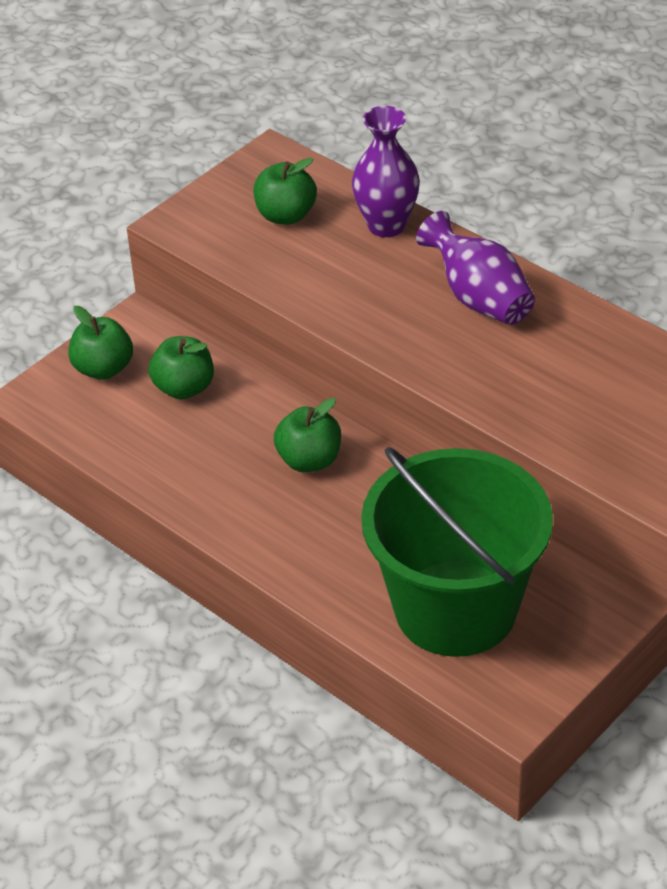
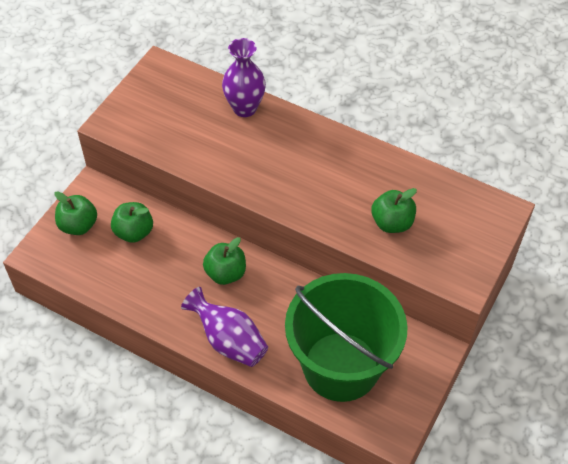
camera: 15 degrees left, 10 degrees up
green apple [253,158,317,224] -> green apple moved to [372,188,417,233]
purple vase [416,211,535,325] -> purple vase moved to [181,287,268,367]

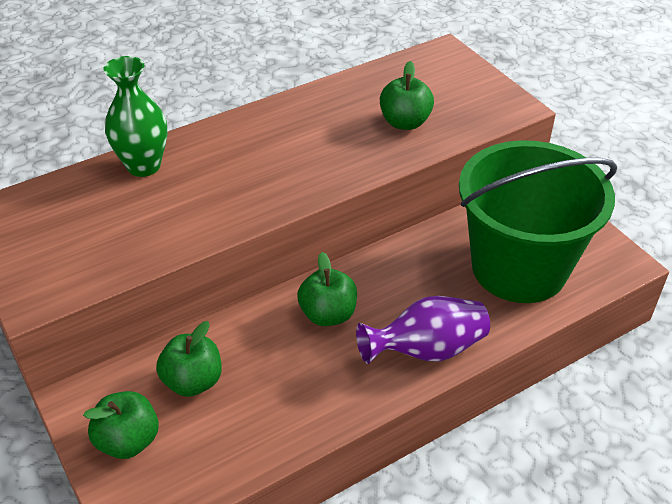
camera: 60 degrees left, 10 degrees down
purple vase [222,38,266,117] -> green vase [104,56,167,177]

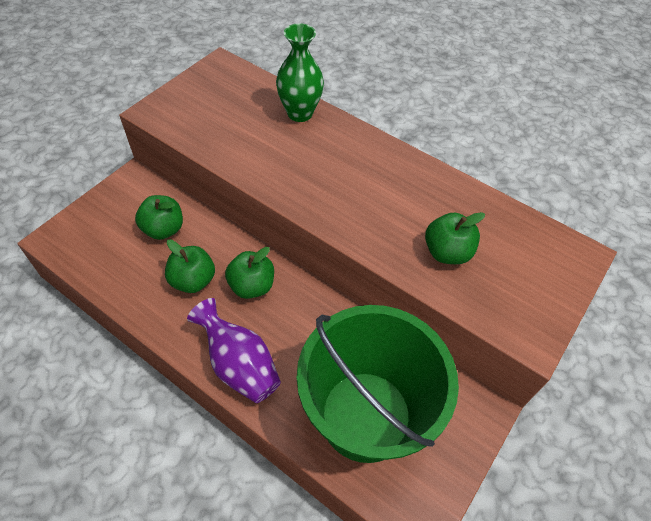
camera: 65 degrees right, 10 degrees up
green apple [83,391,159,459] -> green apple moved to [165,240,215,293]

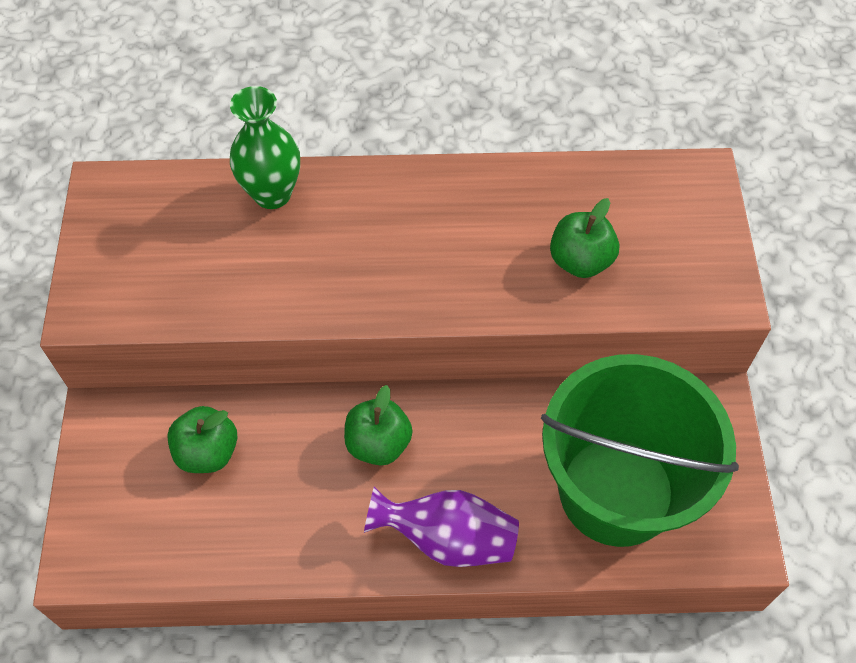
camera: 35 degrees left, 5 degrees up
green apple [165,240,215,293] -> none

